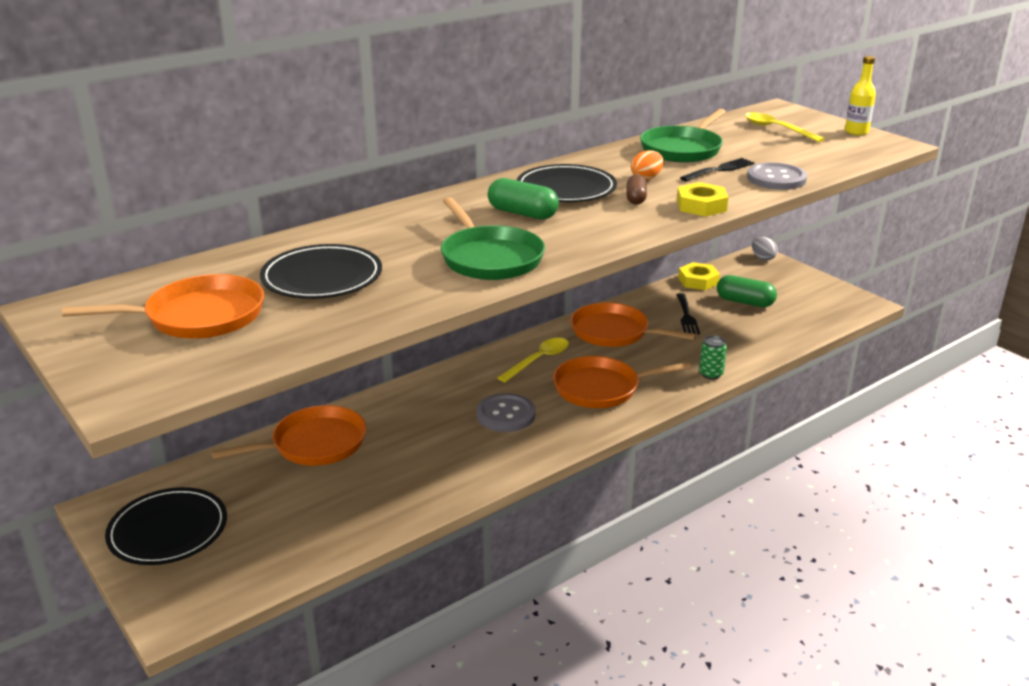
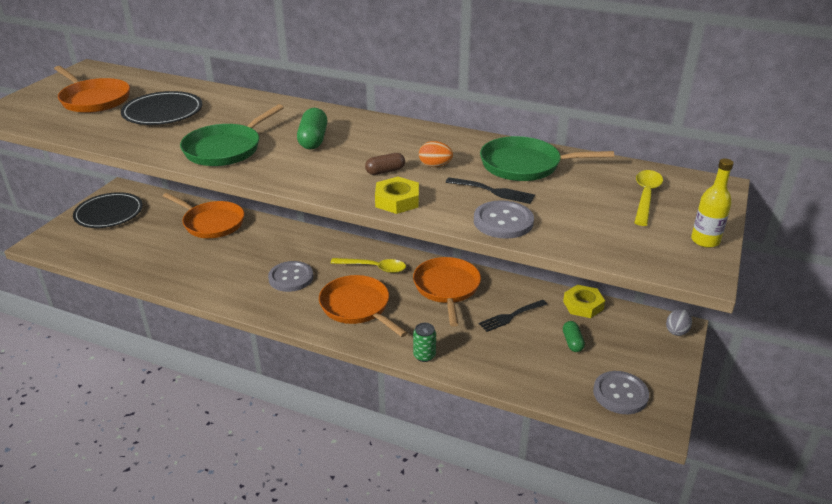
camera: 60 degrees right, 5 degrees up
black plate [517,164,617,202] -> none
green capsule [717,275,777,307] -> green capsule [563,321,585,352], size x0.63
none -> grey button [593,371,649,414]

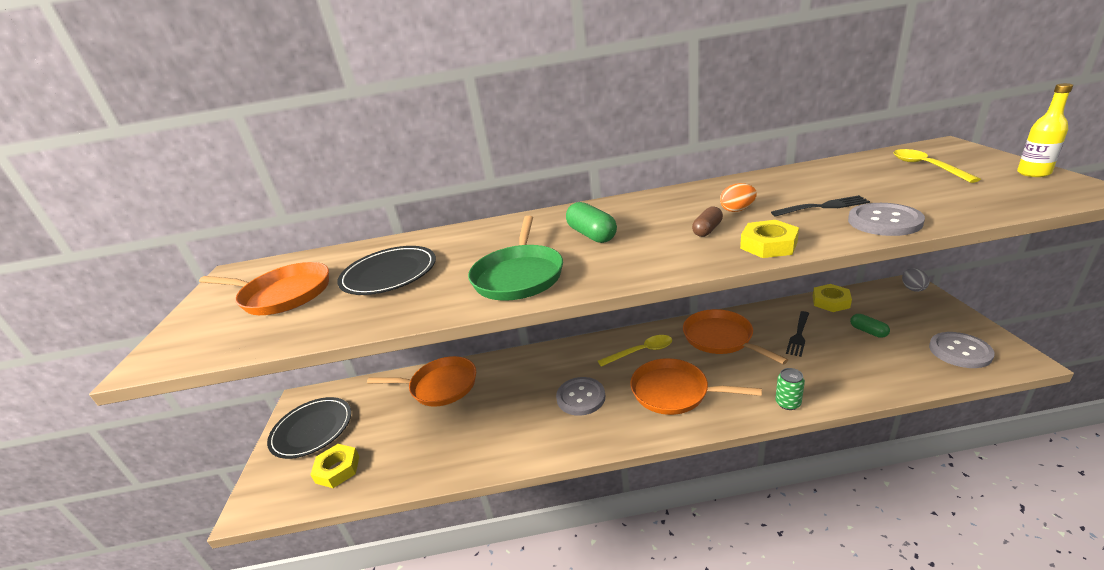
camera: 25 degrees left, 5 degrees down
green pan [480,136,614,181] -> none
none -> yellow nut [310,444,359,488]

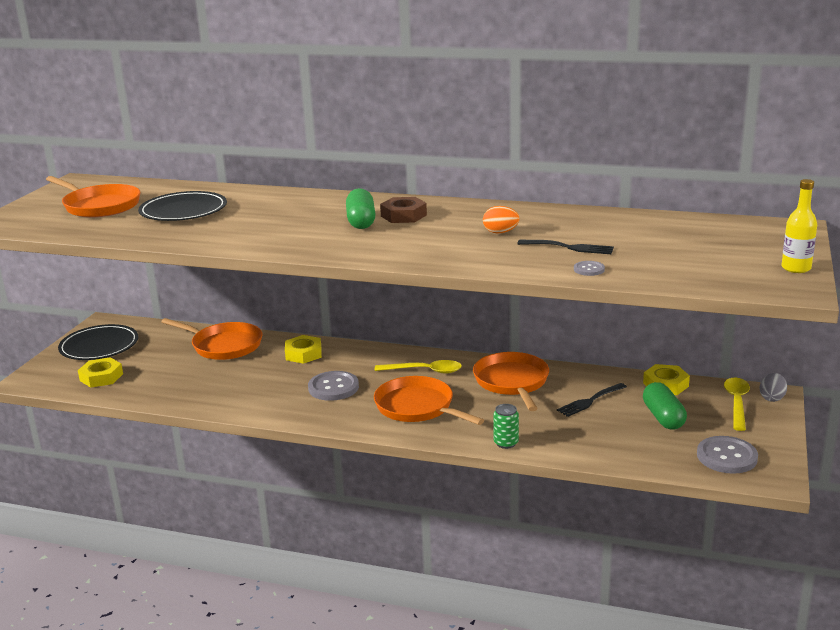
camera: 20 degrees right, 5 degrees down
green pan [468,216,563,301] -> none
brown capsule [692,206,723,237] -> none
yellow nut [740,220,799,258] -> yellow nut moved to [285,335,322,364]
grey button [848,203,925,236] -> grey button [574,261,605,276], size x0.49
green capsule [850,314,890,338] -> green capsule [643,382,687,430], size x1.57
yellow spoon [893,149,981,183] -> yellow spoon moved to [724,378,750,431]
none -> brown nut [380,197,427,223]

